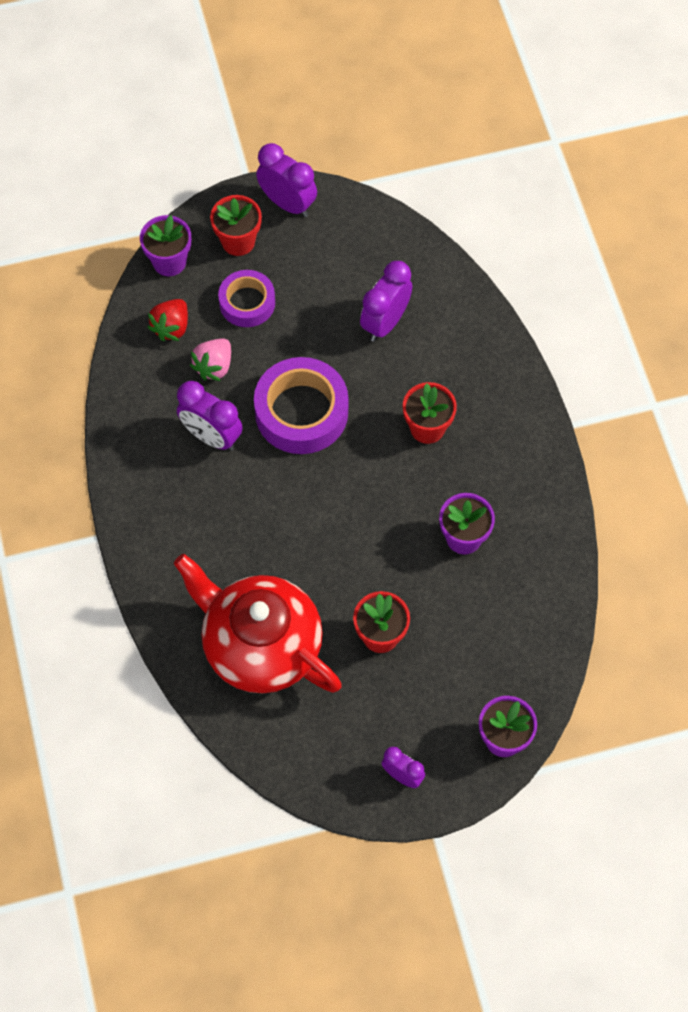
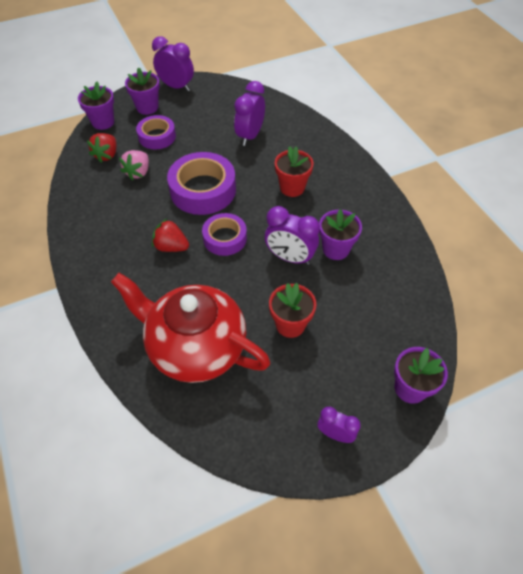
camera: 10 degrees left, 10 degrees down
purple clock [177,381,243,451] -> purple clock moved to [265,206,320,265]
red flower pot [210,195,262,256] -> purple flower pot [125,67,160,115]
none -> red strawberry [152,219,189,252]
none -> purple tape [202,213,247,256]

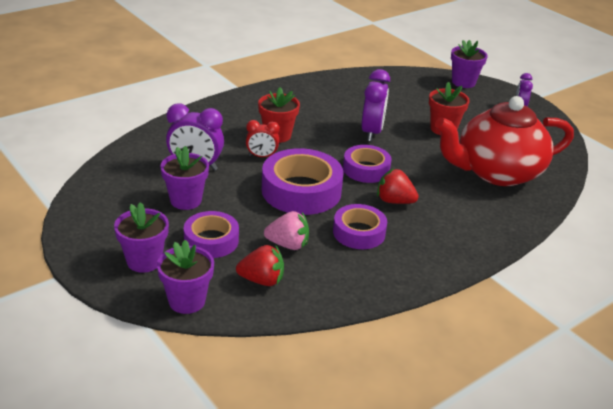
camera: 105 degrees left, 20 degrees down
red teapot [111,273,271,383] -> red teapot turned 60 degrees clockwise [435,96,574,186]
purple clock [152,36,194,91] -> none
red strawberry [152,219,189,252] -> red strawberry turned 105 degrees clockwise [377,168,419,204]
purple flower pot [319,209,362,260] -> purple flower pot moved to [161,146,209,210]
none -> red clock [246,120,280,157]
none -> purple tape [333,204,387,249]

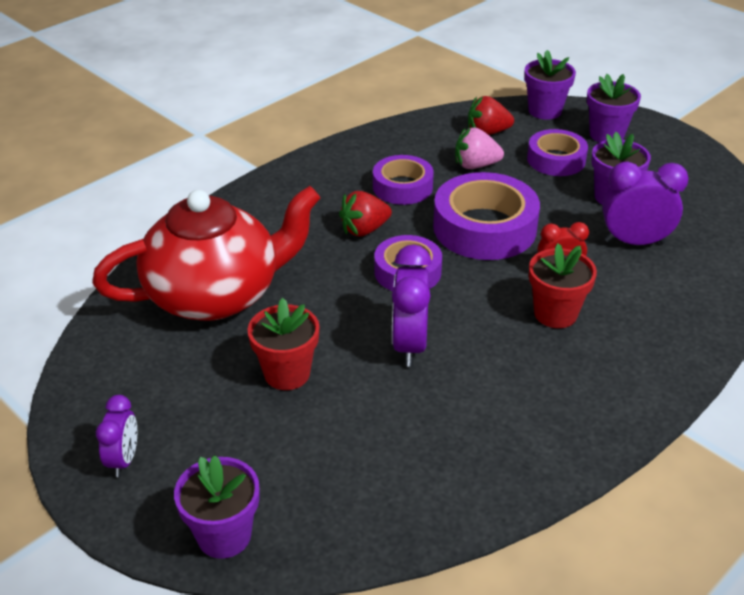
camera: 175 degrees right, 5 degrees up
red strawberry [377,168,419,204] -> red strawberry turned 135 degrees clockwise [339,191,392,237]

